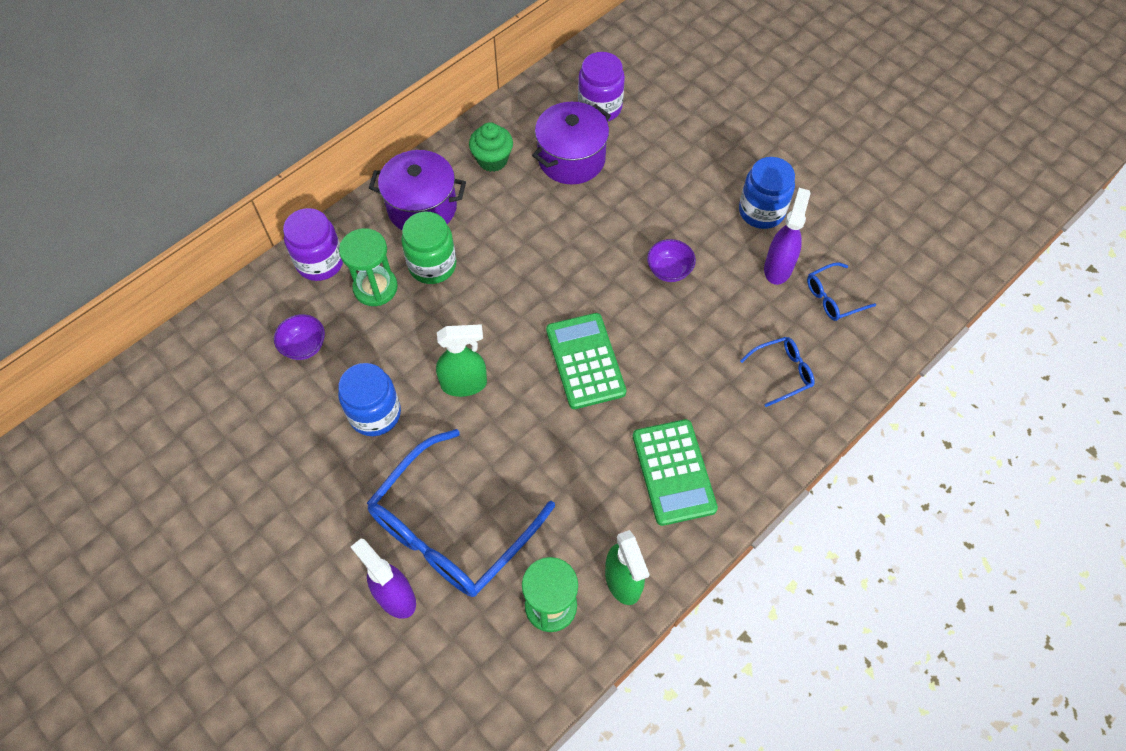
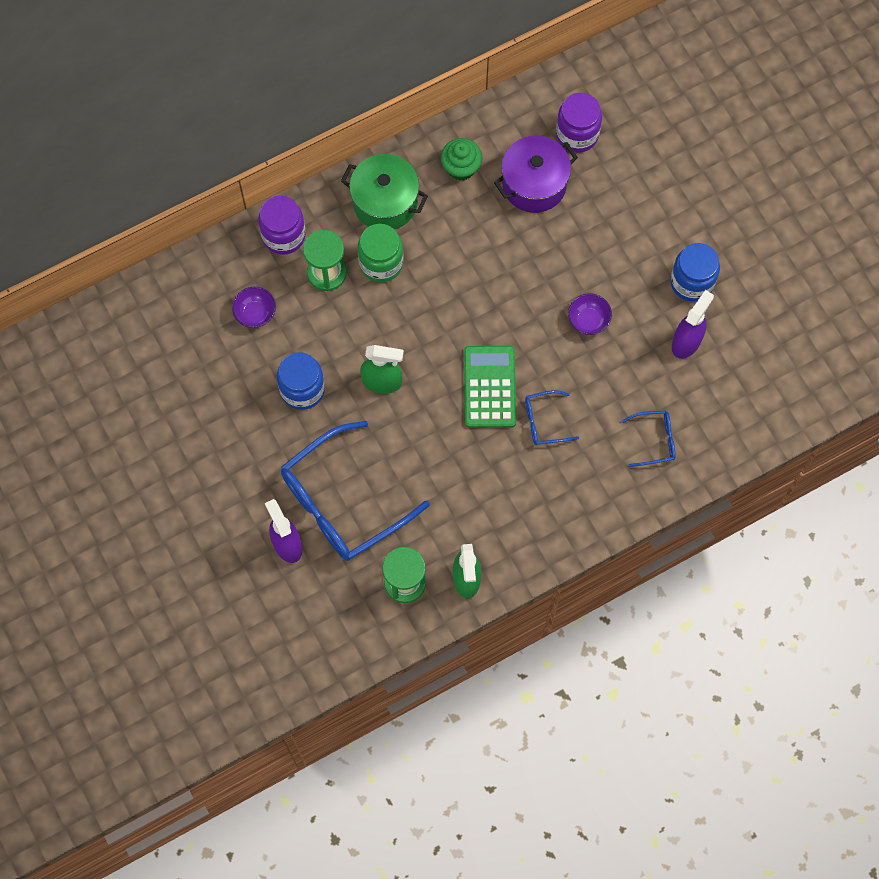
camera: 15 degrees right, 10 degrees up
purple pot [369,150,466,230] -> green pot [341,154,428,230]
green calculator [633,419,718,526] -> none
blue glasses [807,262,876,321] -> blue glasses moved to [525,390,579,445]

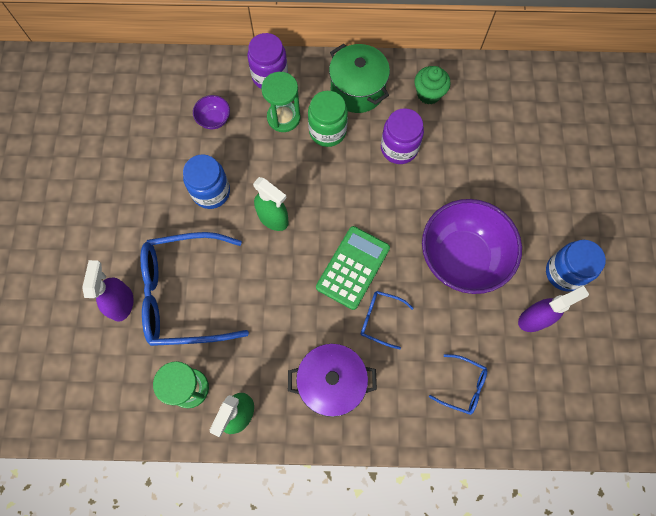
camera: 30 degrees right, 0 degrees up
purple pot [494,136,578,213] -> purple pot moved to [288,344,377,417]
purple jar [556,92,602,153] -> purple jar moved to [381,108,424,164]
purple bowl [568,294,612,335] -> purple bowl [422,199,522,294], size x2.38

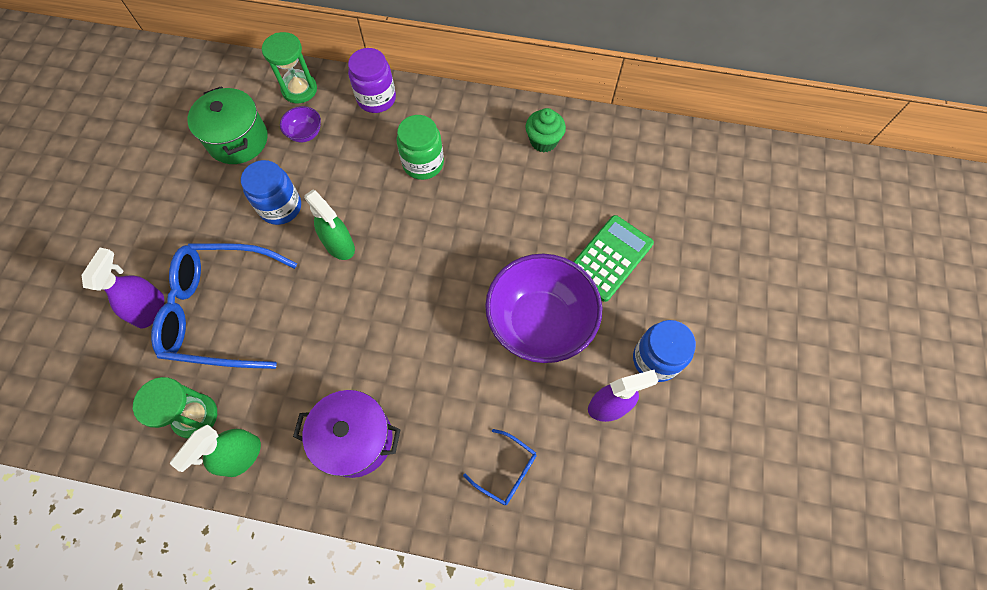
camera: 10 degrees right, 5 degrees down
green hourglass [261,72,301,132] -> green hourglass moved to [262,32,317,103]
green calculator [316,226,390,310] -> green calculator moved to [573,215,654,302]
green pot [329,44,390,113] -> green pot moved to [187,86,268,164]
blue glasses [361,291,414,350] -> none
purple jar [381,108,424,164] -> none

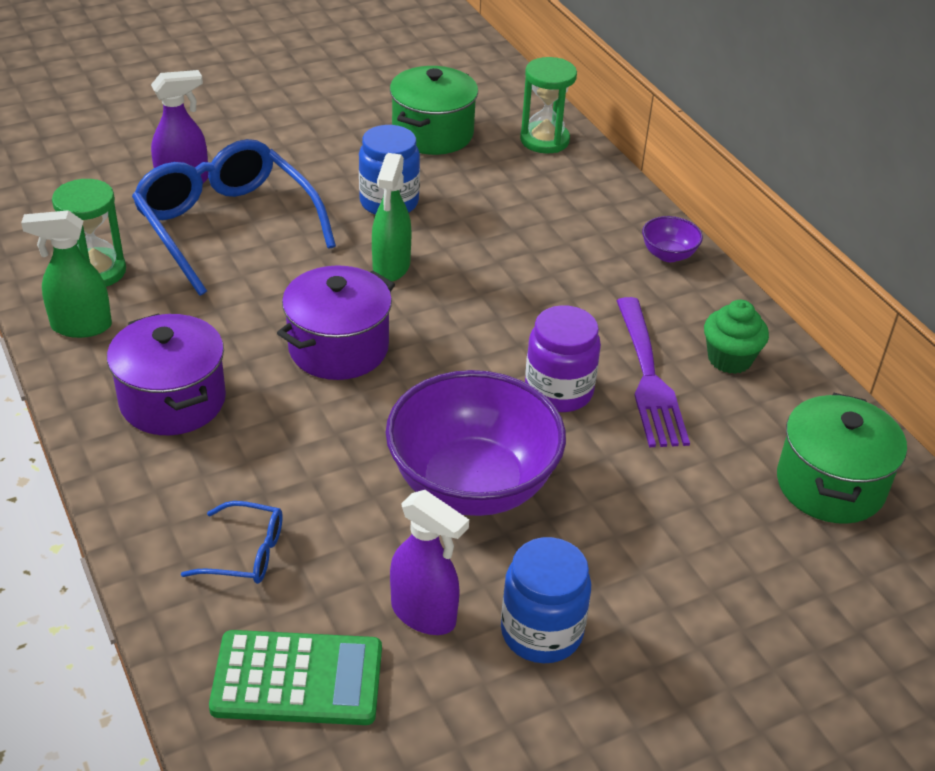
camera: 50 degrees right, 25 degrees down
purple bowl [280,106,321,142] -> purple bowl moved to [642,216,703,262]
purple jar [348,48,396,113] -> purple jar moved to [525,305,601,412]
green jar [397,115,444,180] -> none
blue glasses [463,429,537,506] -> blue glasses turned 75 degrees counterclockwise [181,501,283,584]
green calculator [573,215,654,302] -> green calculator moved to [209,630,382,725]
none -> purple pot [277,265,395,380]
none -> purple fork [617,297,690,447]
none -> green pot [777,393,907,524]

